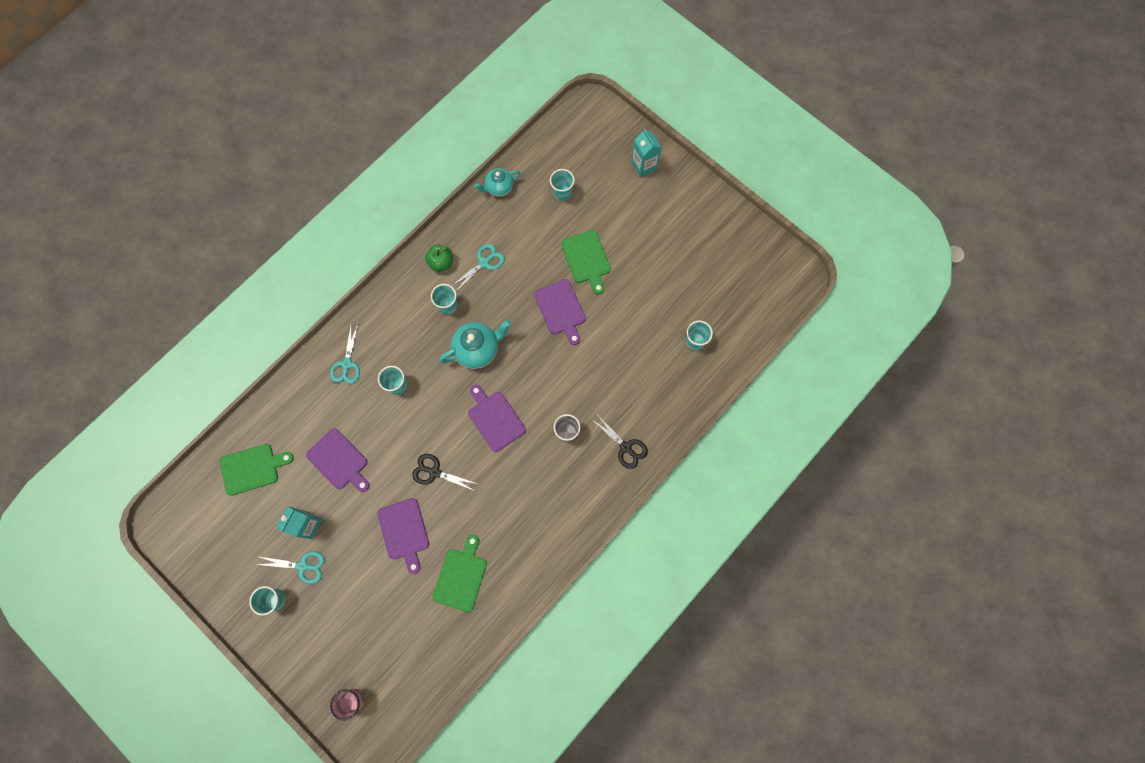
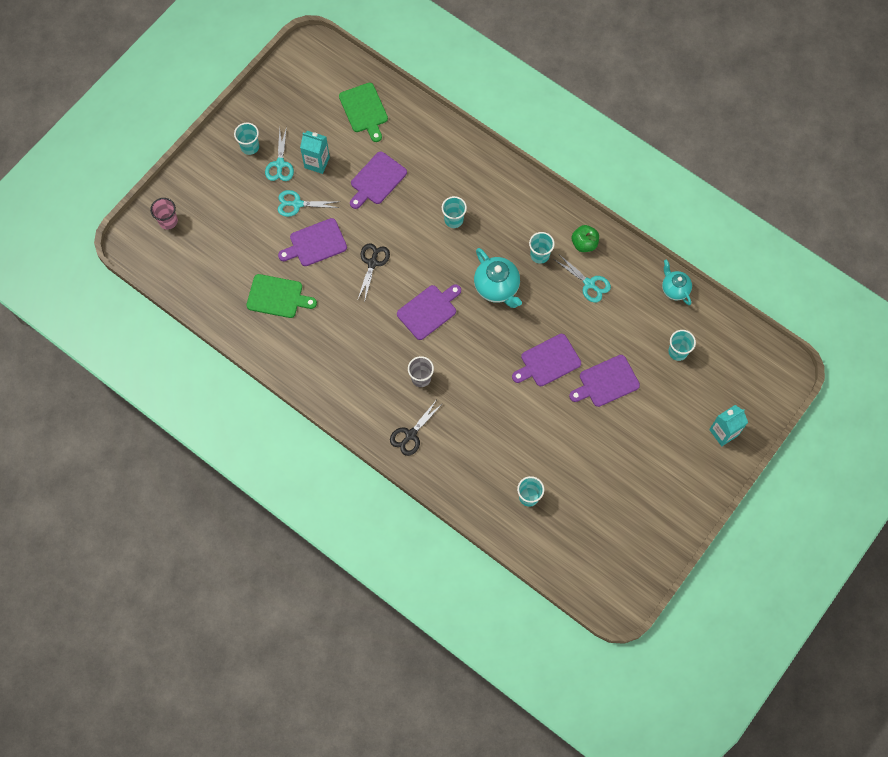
camera: 85 degrees right, 5 degrees down
turquoise scissors [330,322,360,384] -> turquoise scissors moved to [278,190,339,217]
green cutting board [561,230,611,294] -> purple cutting board [569,355,640,407]

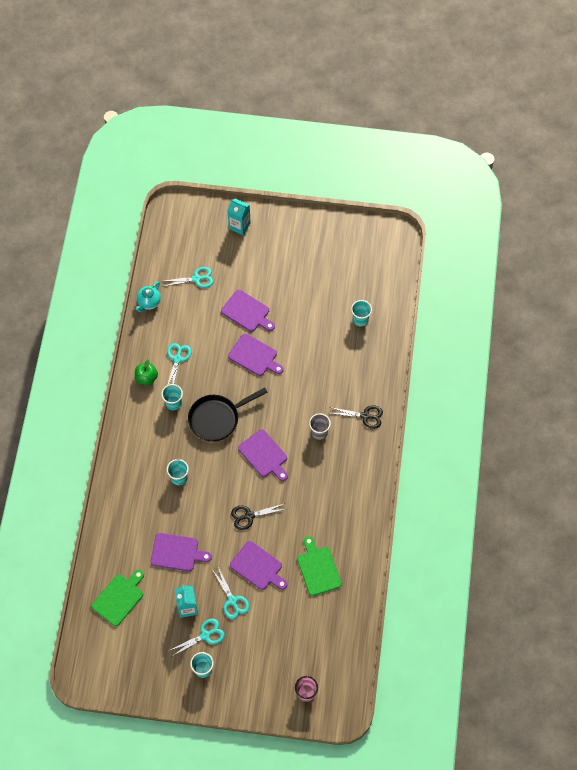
camera: 120 degrees left, 5 degrees down
purple cutting board [397,284,461,340] -> purple cutting board turned 150 degrees counterclockwise [238,429,288,481]
turquoise teapot [474,248,522,308] -> black pan [188,387,268,442]
turquoise cup [668,330,696,361] -> turquoise scissors [162,267,213,288]

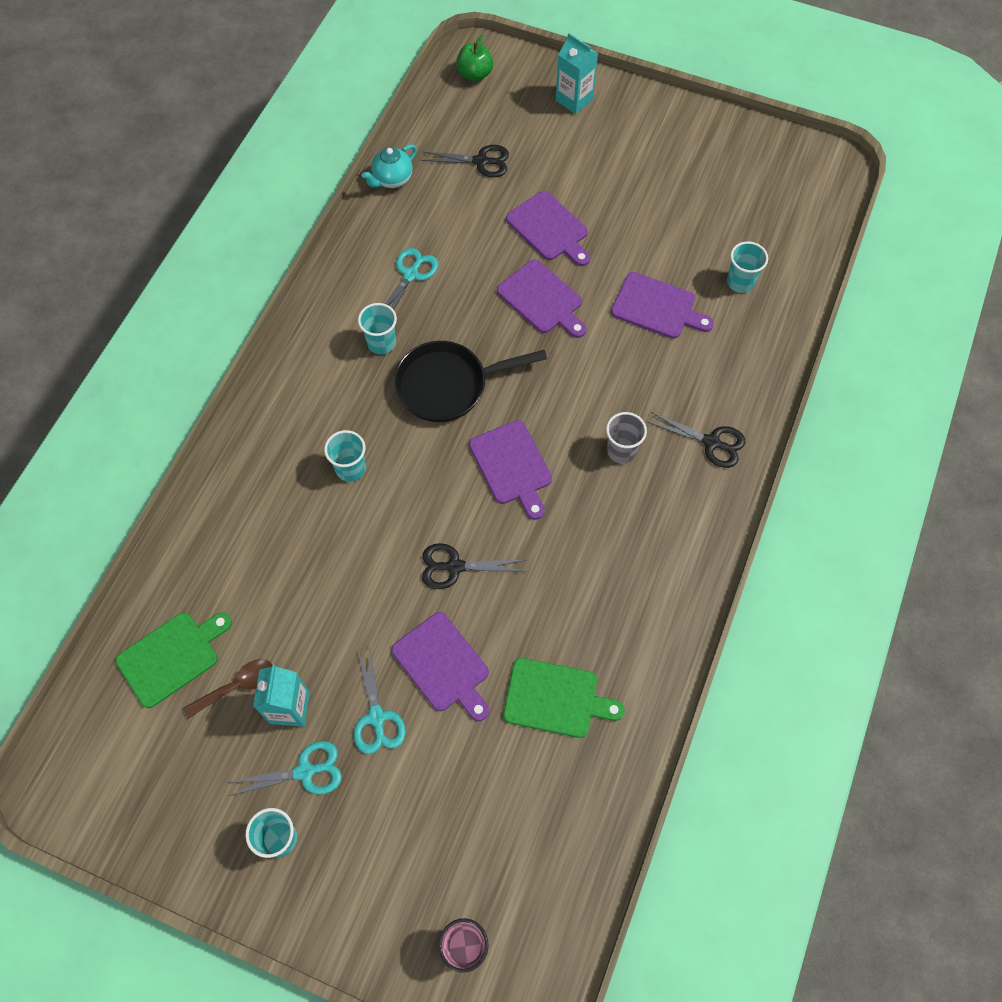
camera: 15 degrees right, 0 degrees up
green apple [135,360,158,385] -> green apple moved to [456,35,493,81]
purple cutting board [150,533,212,571] -> purple cutting board moved to [611,272,714,339]
turquoise scissors [162,267,213,288] -> black scissors [421,145,509,177]
green cutting board [297,536,342,596] -> green cutting board turned 105 degrees clockwise [503,658,625,738]
none -> brown spoon [183,659,272,719]

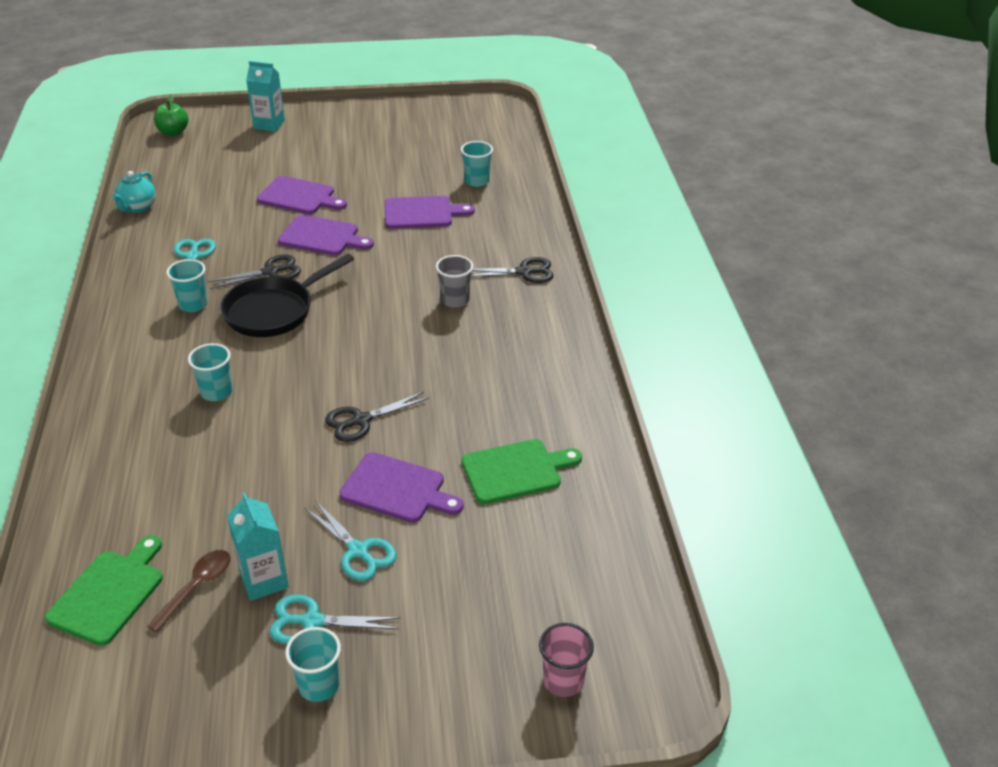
camera: 30 degrees left, 25 degrees down
turquoise scissors [226,741,342,796] -> turquoise scissors turned 135 degrees counterclockwise [270,594,400,644]
black scissors [421,145,509,177] -> black scissors moved to [207,255,301,289]
purple cutting board [469,420,552,520] -> none

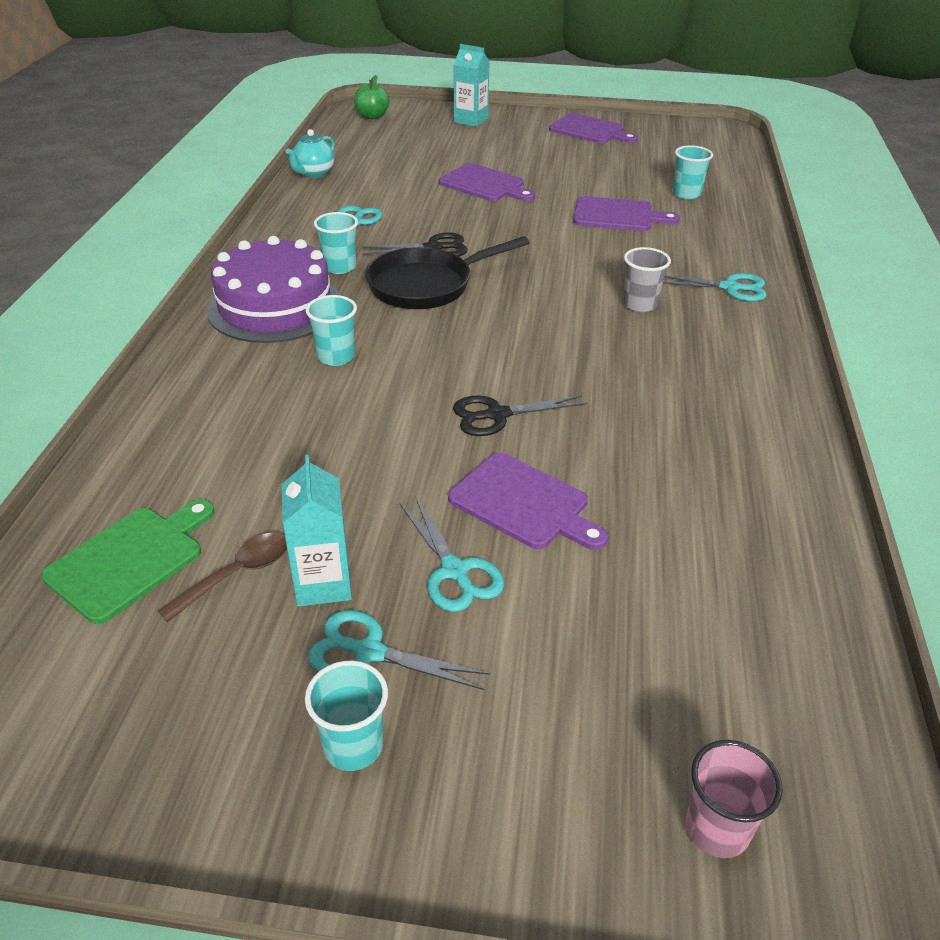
camera: 15 degrees right, 0 degrees up
purple cutting board [278,215,374,255] -> purple cutting board moved to [549,113,638,143]
green cutting board [461,439,582,504] -> none
black scissors [471,257,554,283] -> turquoise scissors [663,273,767,302]
none -> purple cake [207,236,340,343]

